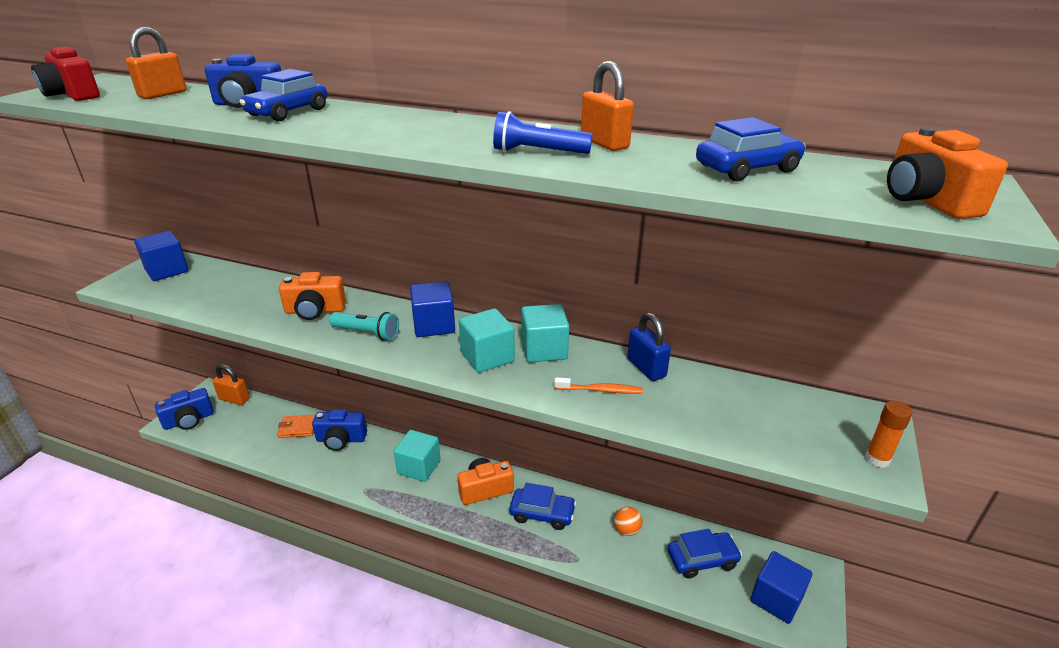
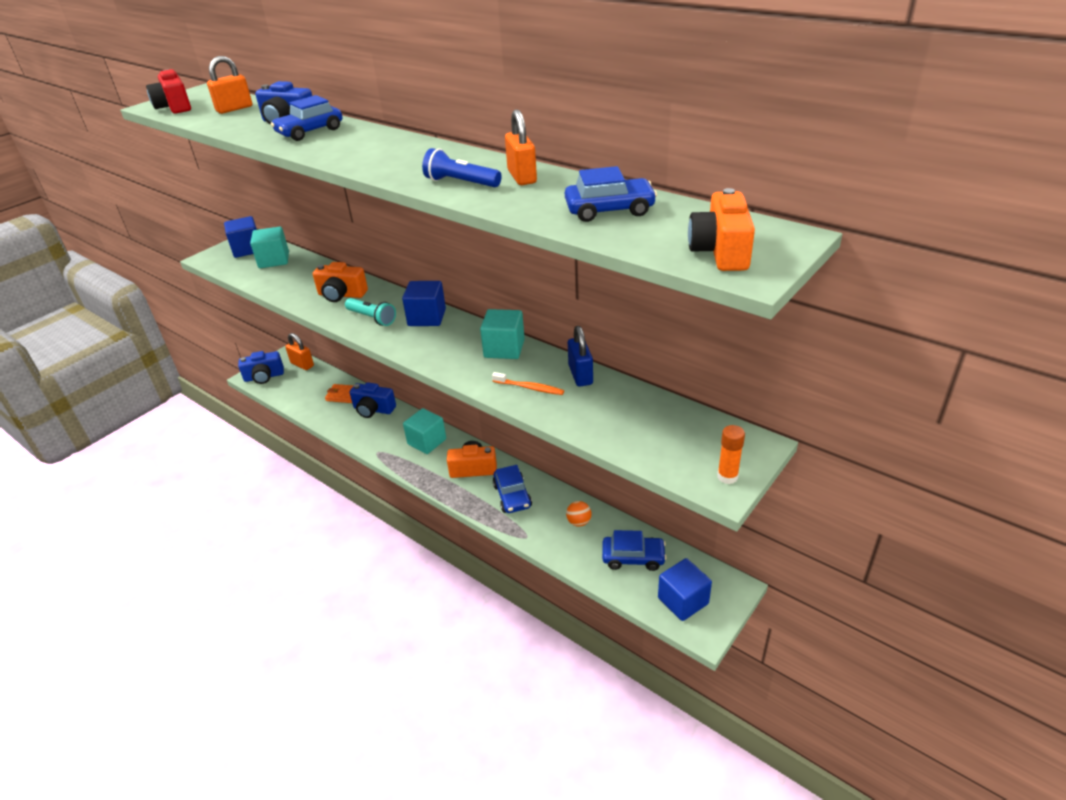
camera: 20 degrees right, 5 degrees up
turquoise cube [459,308,515,373] -> turquoise cube moved to [250,227,289,268]
blue car [509,483,576,530] -> blue car turned 45 degrees clockwise [493,465,532,513]

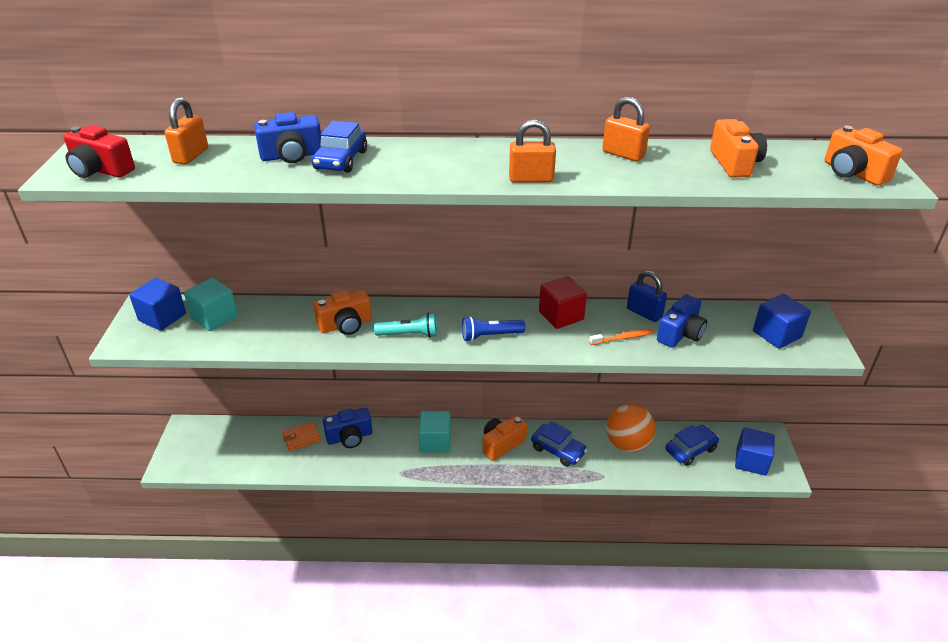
camera: 40 degrees left, 0 degrees up
blue camera [238,351,284,384] -> blue camera moved to [657,294,707,348]
orange padlock [285,333,314,370] -> orange padlock moved to [509,120,556,182]
blue cube [402,281,446,326] -> blue cube moved to [753,294,811,349]
blue flashlight [422,148,502,187] -> blue flashlight moved to [462,316,525,342]
turquoise cube [480,309,525,359] -> red cube [539,276,587,329]
blue car [565,166,657,222] -> orange camera [710,119,767,178]
orange ball [566,501,591,527] -> orange ball [606,404,655,452], size x2.09
orange glue stick [717,425,745,484] -> none

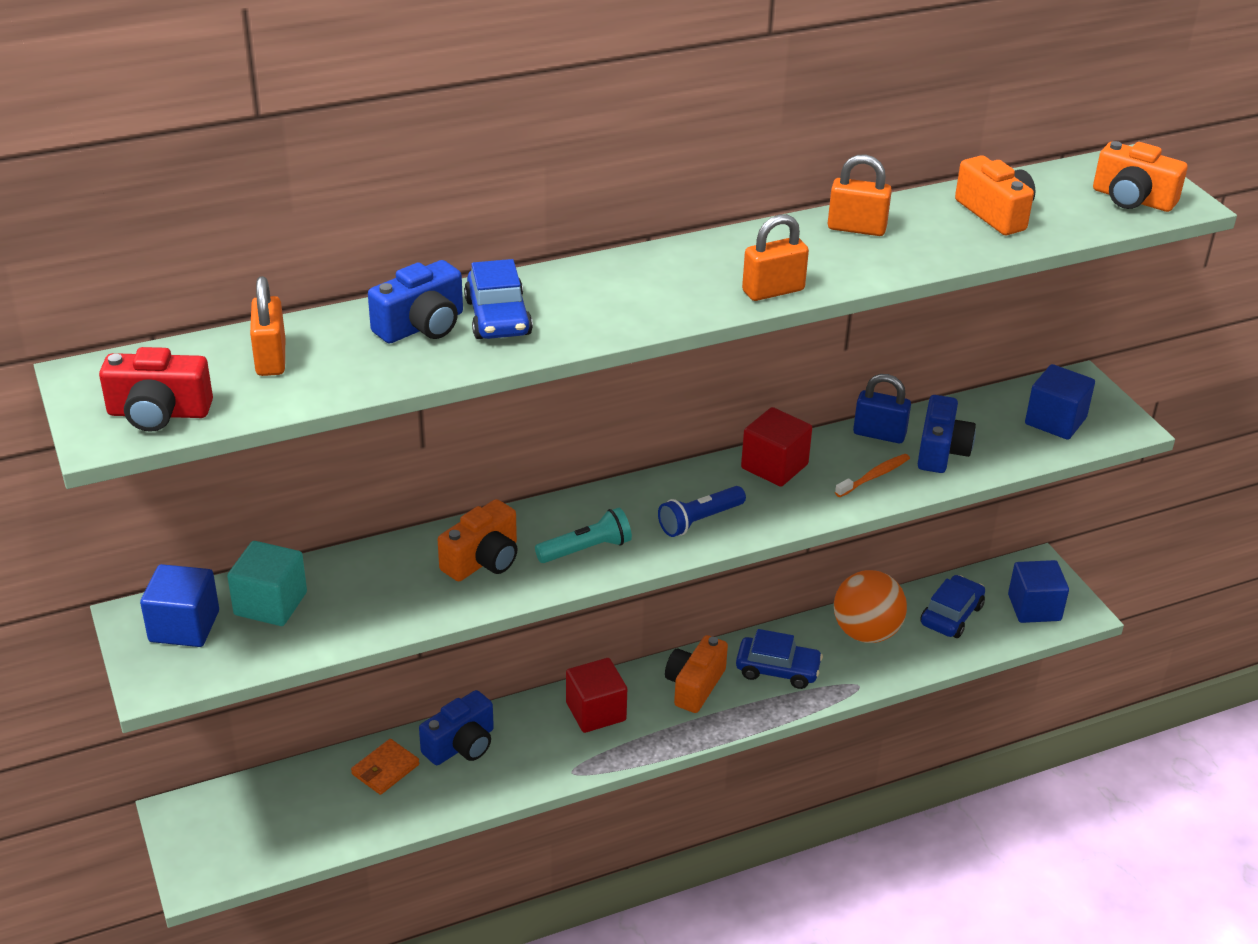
camera: 25 degrees left, 0 degrees up
turquoise cube [418,411,451,452] -> red cube [566,658,627,733]

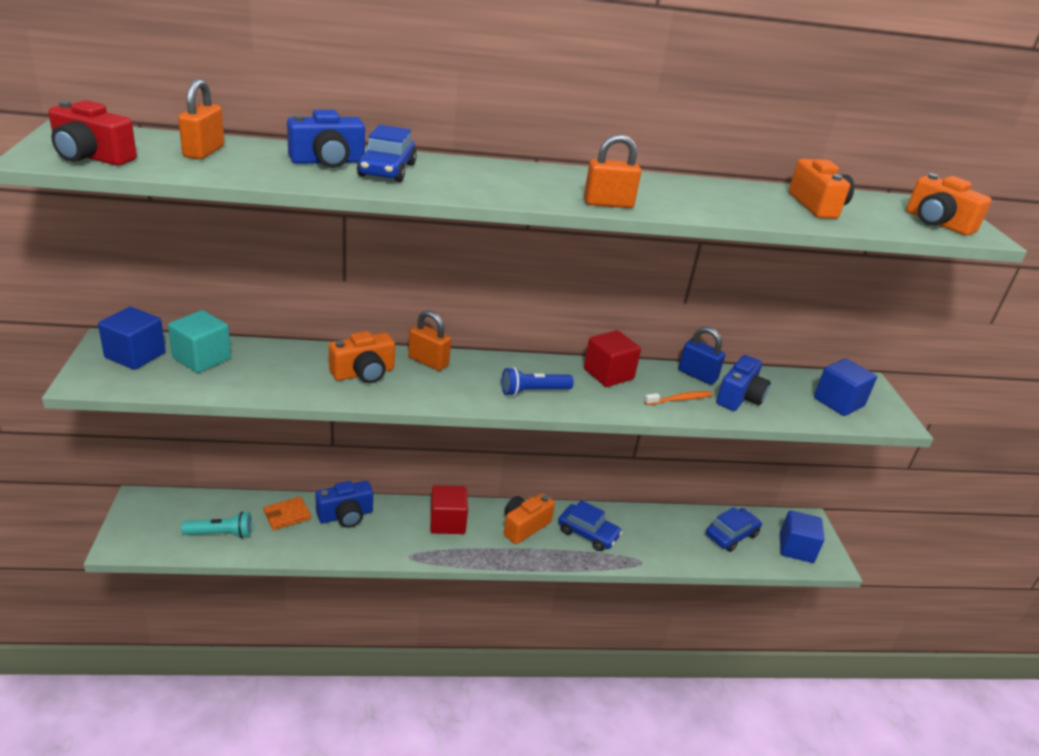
camera: 15 degrees right, 5 degrees down
turquoise flashlight [535,508,632,563] -> turquoise flashlight moved to [181,512,252,538]
orange padlock [828,154,892,236] -> orange padlock moved to [408,310,451,371]
orange ball [834,570,907,643] -> none

